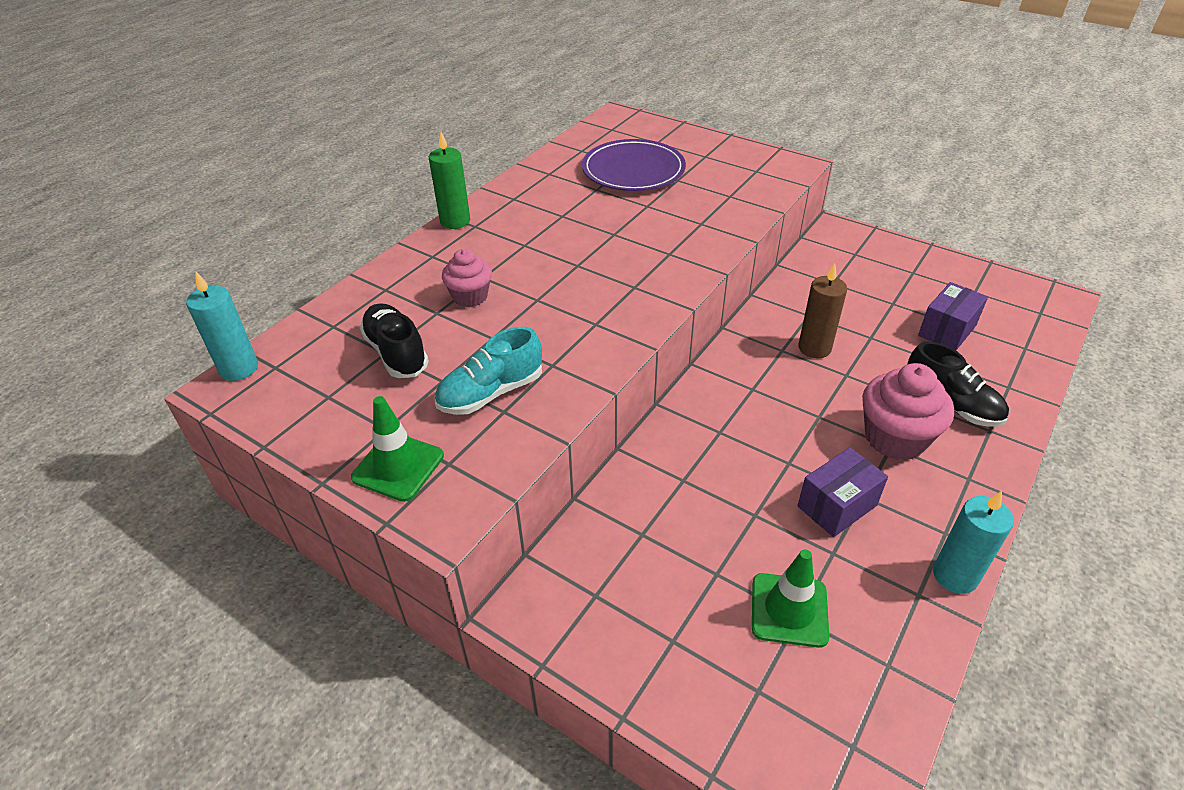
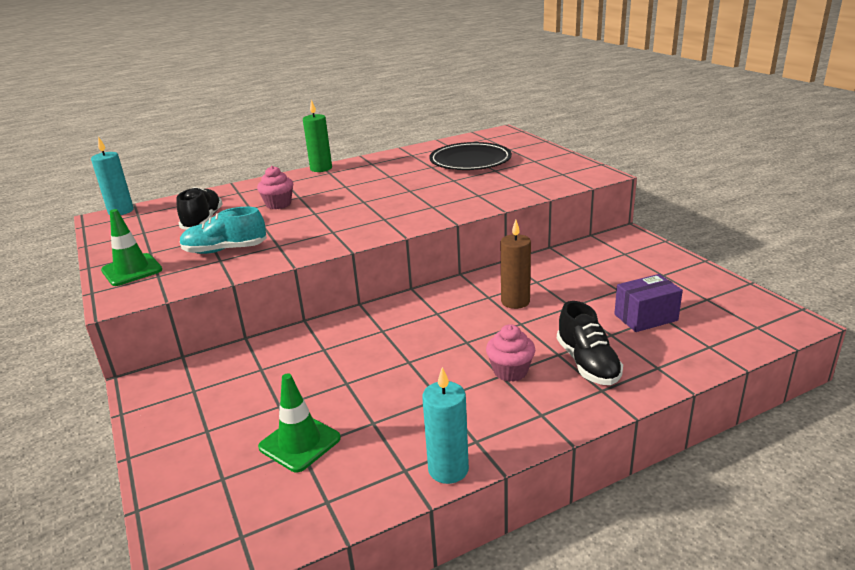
camera: 30 degrees right, 15 degrees down
purple plate [582,139,686,191] -> black plate [429,142,512,170]
purple box [797,447,888,537] -> none
pink cupcake [862,363,954,460] -> pink cupcake [486,324,535,382], size x0.62

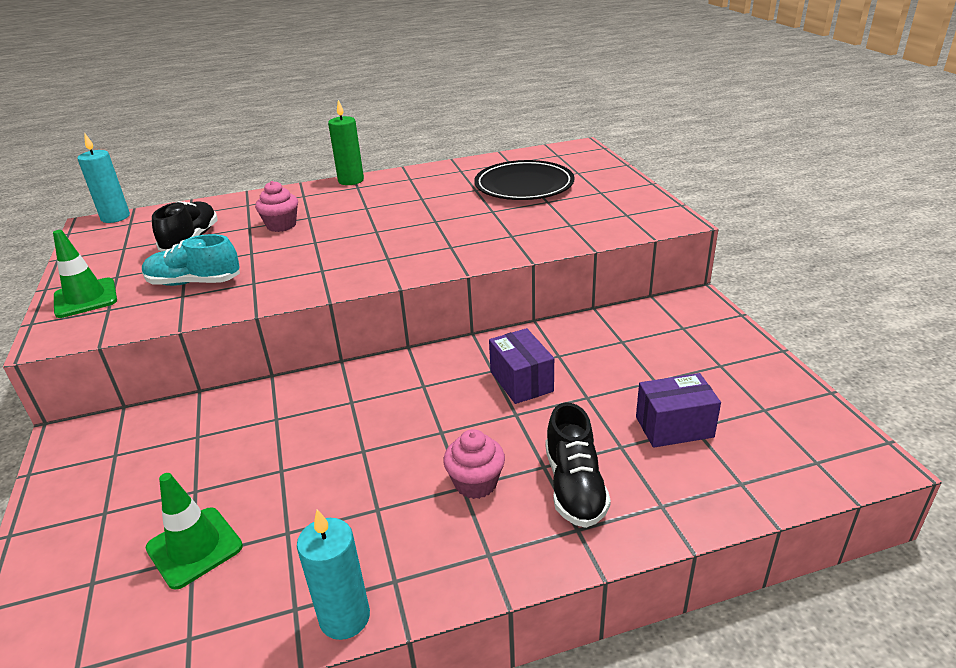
camera: 10 degrees right, 5 degrees up
brown candle [501,220,531,309] -> purple box [489,328,554,404]

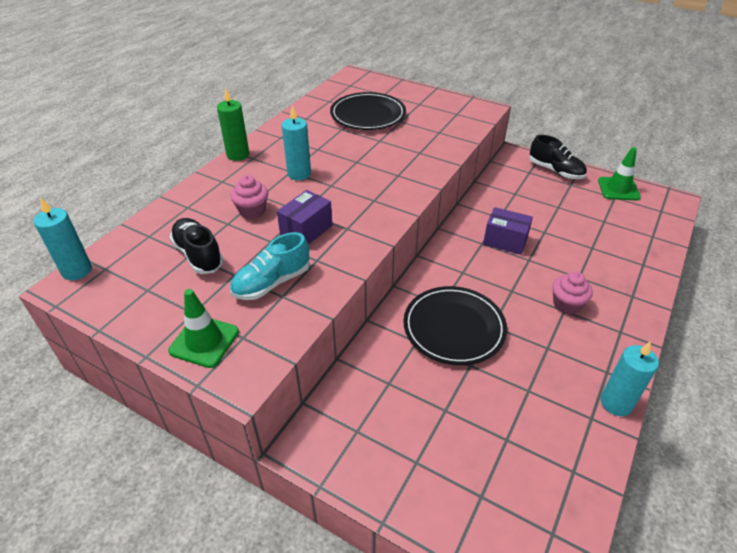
camera: 45 degrees left, 10 degrees up
green traffic cone [145,473,243,590] -> green traffic cone moved to [598,147,641,200]
black shoe [545,402,611,528] -> black shoe moved to [530,135,587,179]
purple box [636,373,721,448] -> purple box moved to [277,190,332,245]
none -> turquoise candle [282,106,311,180]
none -> black plate [403,286,507,365]

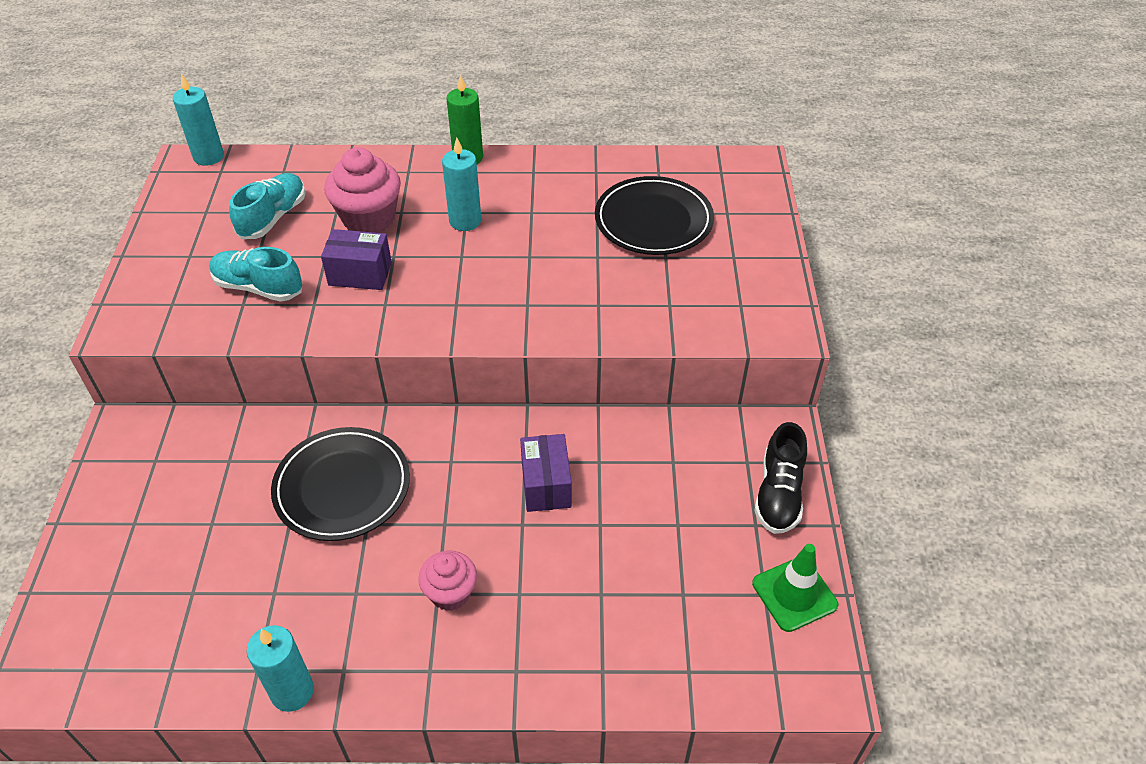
camera: 60 degrees right, 5 degrees up
green traffic cone [168,289,239,368] -> none
black shoe [170,218,224,274] -> turquoise shoe [230,173,306,239]
pink cupcake [231,175,268,219] -> pink cupcake [324,147,401,233], size x1.60

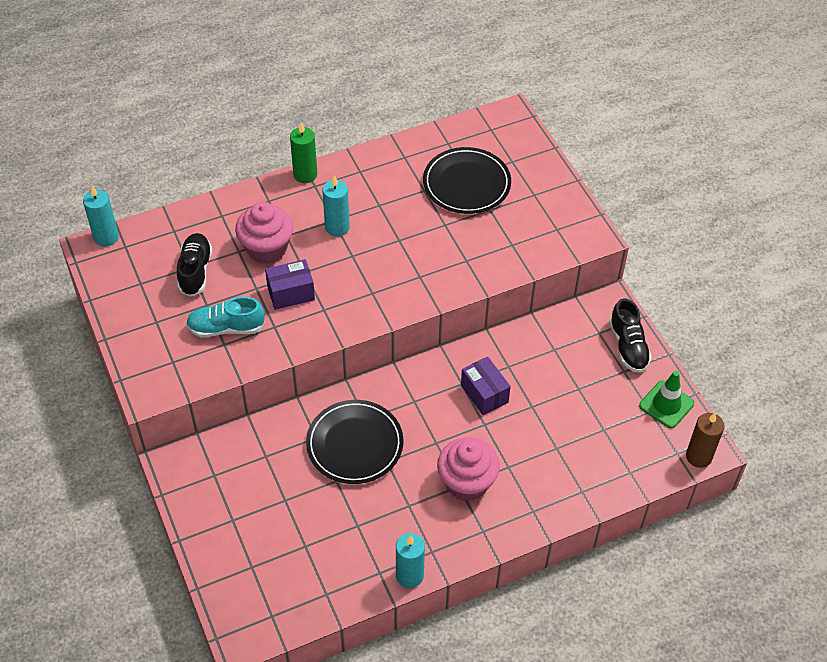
camera: 25 degrees left, 5 degrees up
turquoise shoe [230,173,306,239] -> black shoe [177,233,212,297]
pink cupcake [418,550,477,611] -> pink cupcake [437,437,500,501], size x1.60
none -> brown candle [686,413,724,468]

